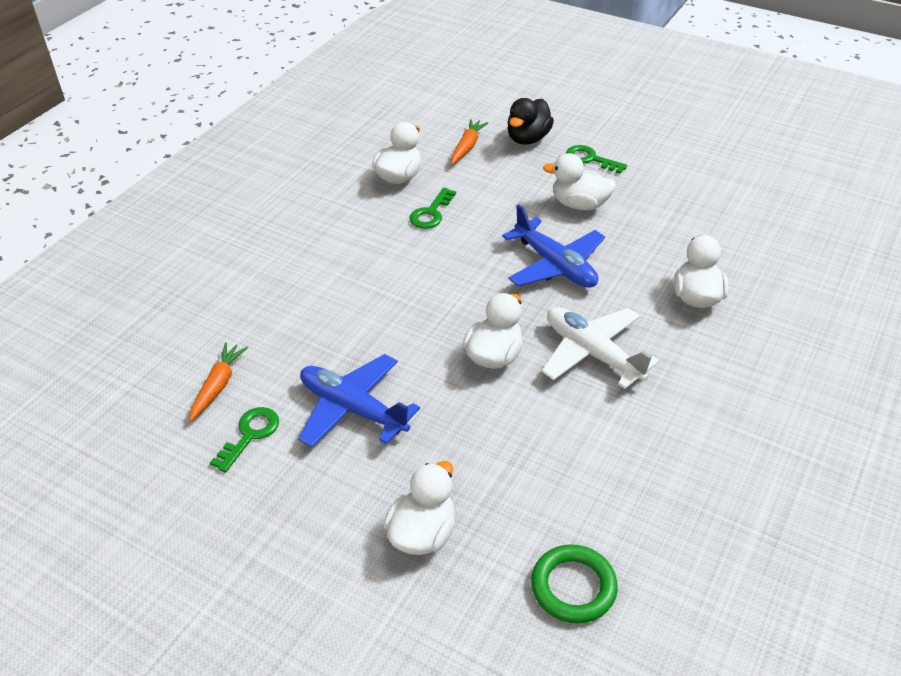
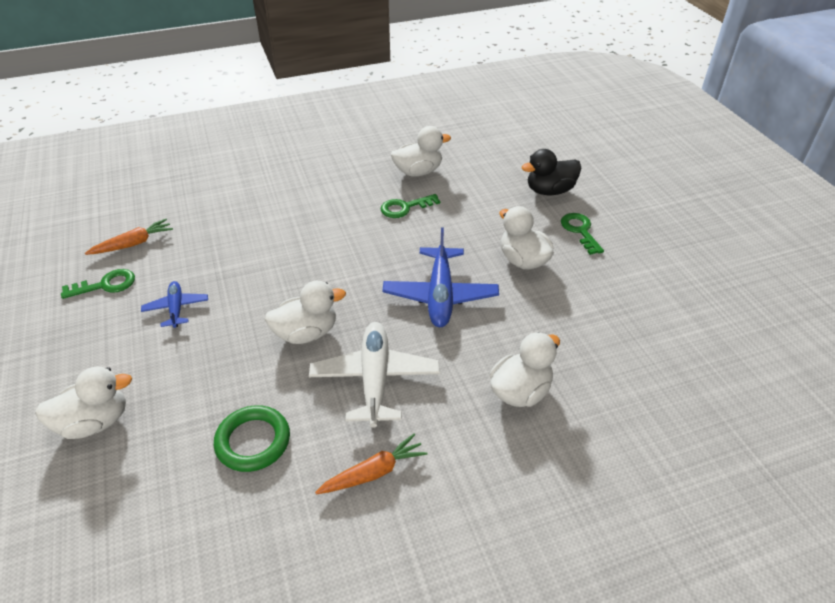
camera: 40 degrees right, 0 degrees up
blue plane [298,354,420,447] -> blue plane [141,281,208,328], size x0.55
orange carrot [451,119,488,165] -> orange carrot moved to [315,434,427,494]
green ring [531,544,618,623] -> green ring moved to [214,405,290,472]

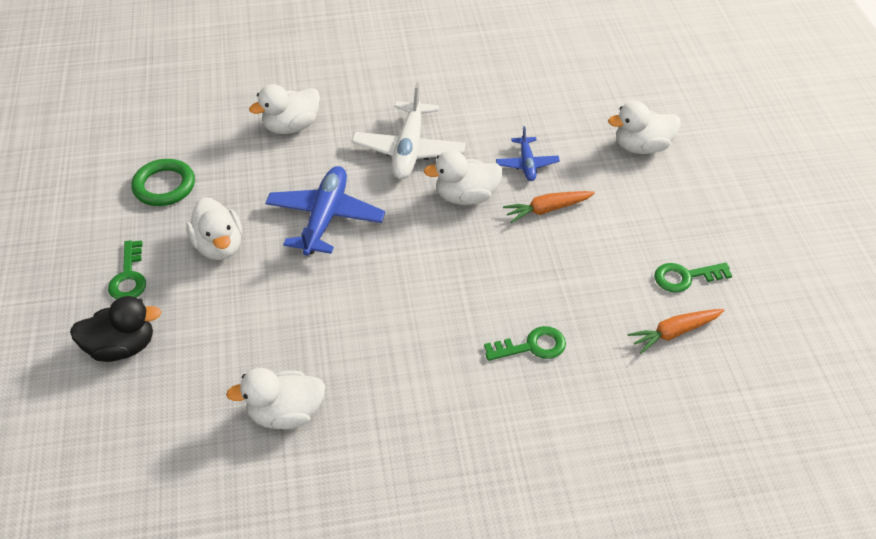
camera: 170 degrees left, 5 degrees up
blue plane [141,281,208,328] -> blue plane moved to [496,126,560,181]
green ring [214,405,290,472] -> green ring moved to [131,159,195,206]
orange carrot [315,434,427,494] -> orange carrot moved to [503,191,595,223]
green key [381,194,440,218] -> green key moved to [484,326,566,361]

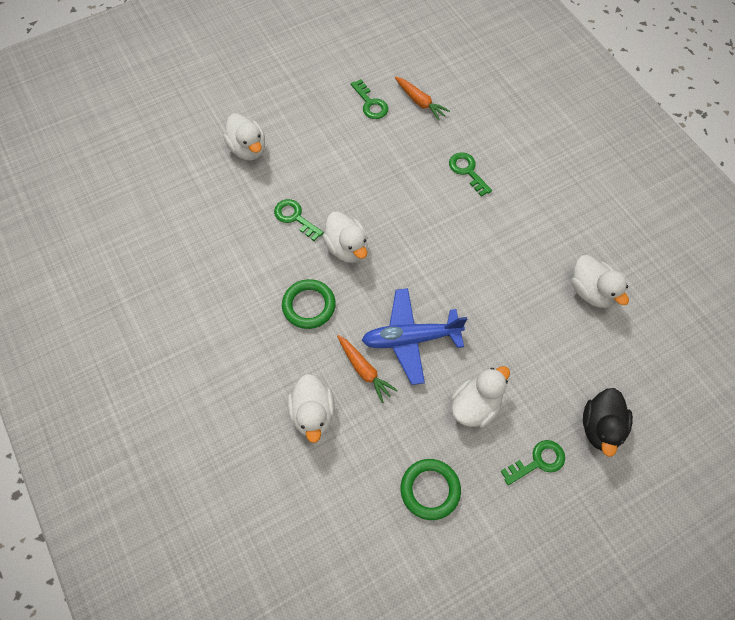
camera: 110 degrees left, 15 degrees up
black duck [70,296,161,362] -> black duck turned 135 degrees counterclockwise [583,388,633,457]
white duck [249,84,320,134] -> white duck turned 45 degrees clockwise [288,374,335,443]
white plane [352,83,466,180] -> green ring [282,279,336,329]
blue plane [496,126,560,181] -> green key [274,199,324,241]
orange carrot [503,191,595,223] -> orange carrot moved to [337,335,398,403]

